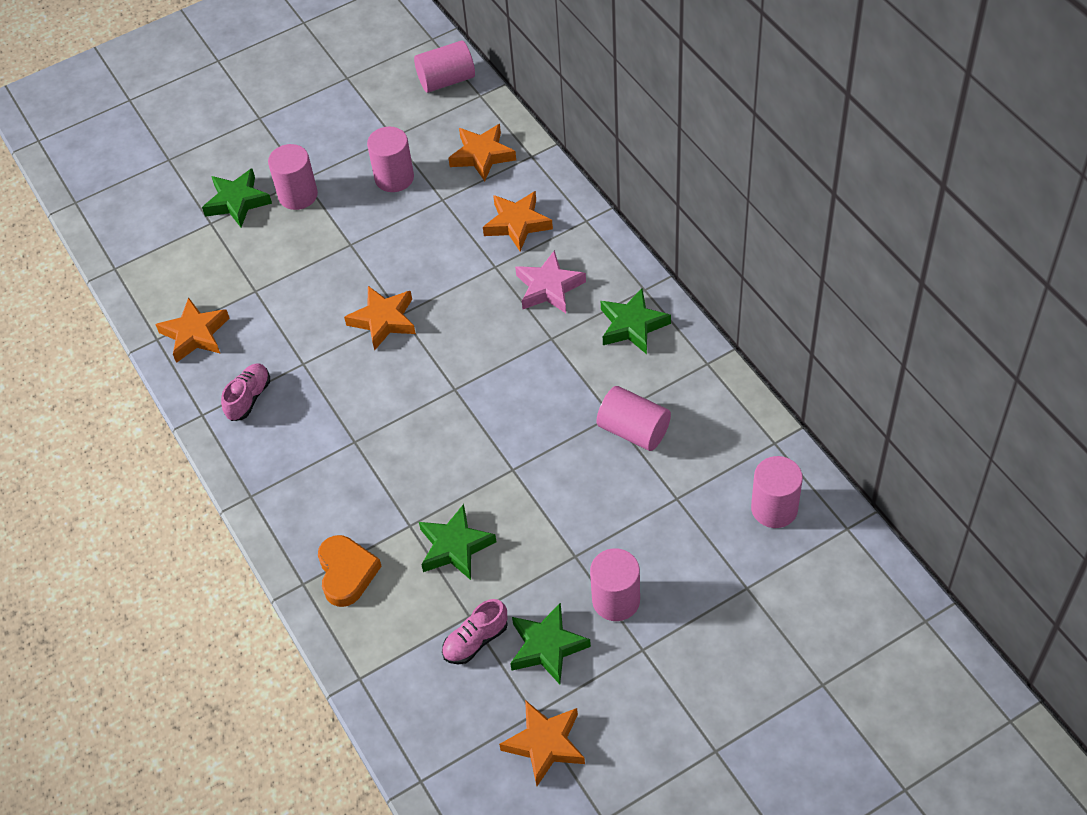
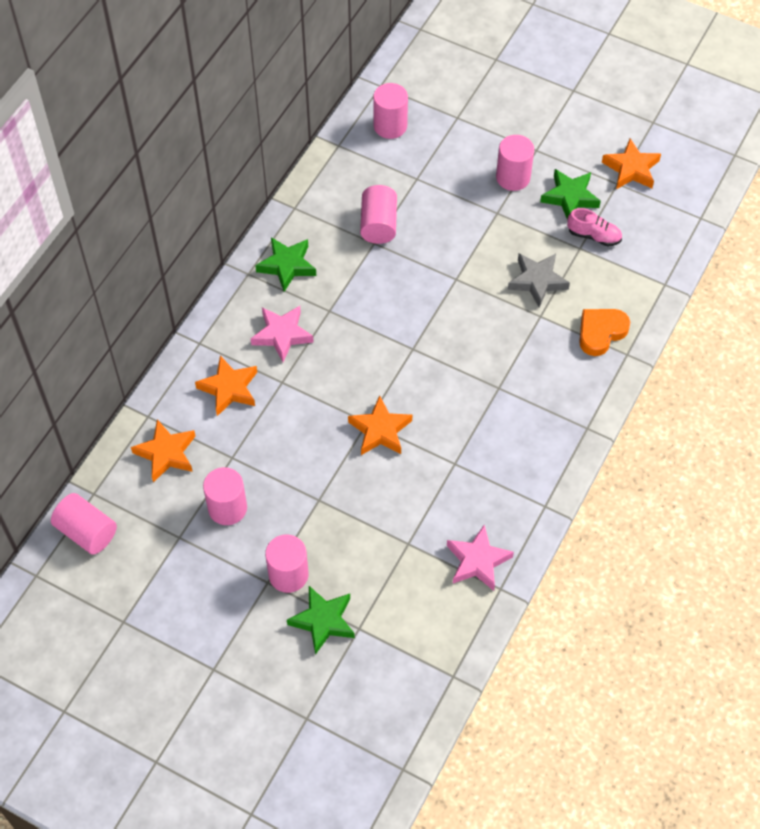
camera: 125 degrees left, 5 degrees up
orange star [155,297,229,363] -> pink star [447,525,514,591]
pink shoe [221,363,270,421] -> none
green star [419,504,497,580] -> grey star [508,254,570,308]

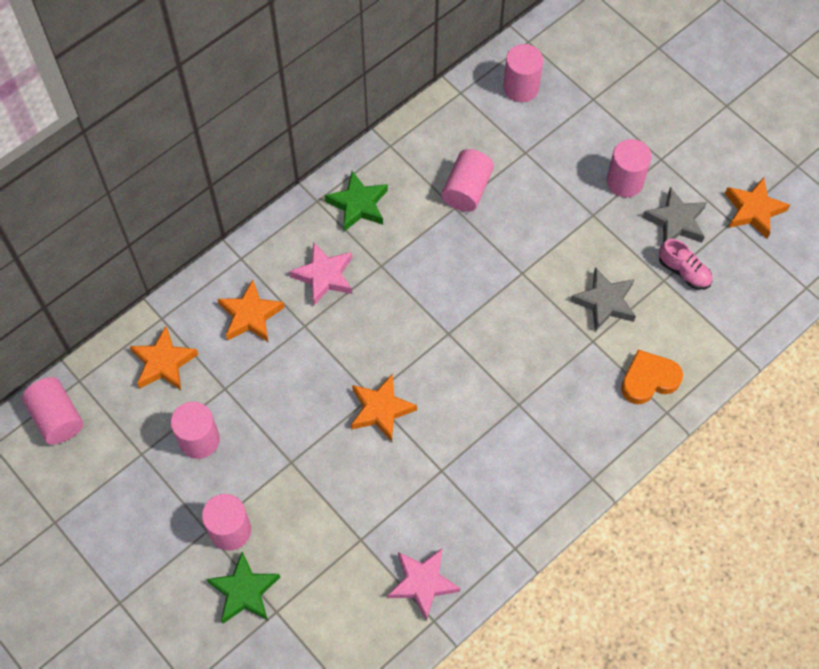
camera: 20 degrees right, 5 degrees up
green star [540,169,601,220] -> grey star [643,187,707,243]

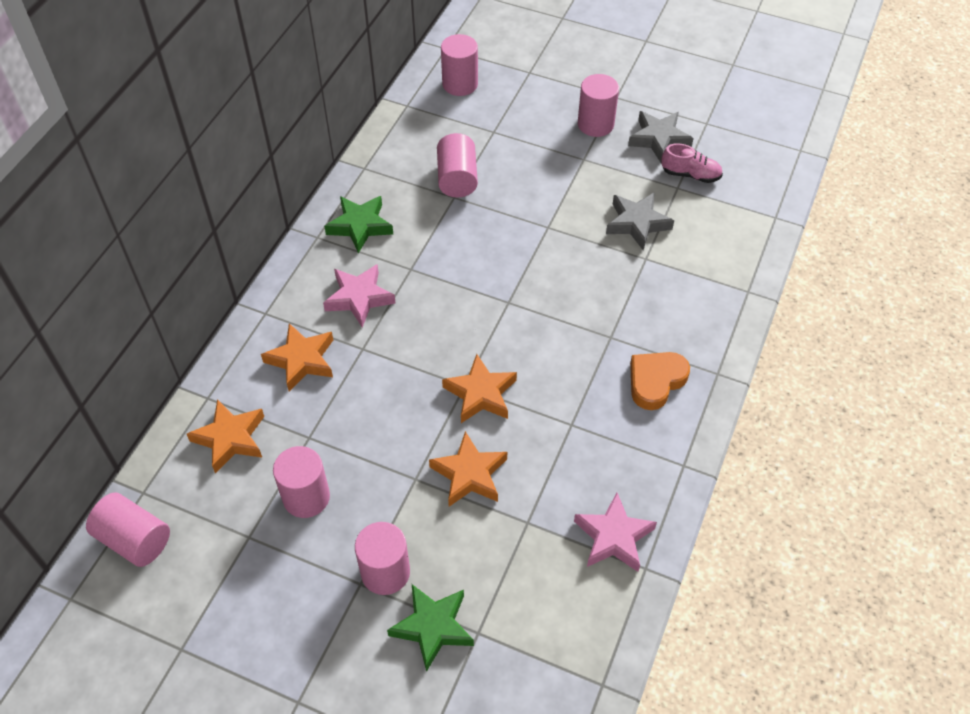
camera: 25 degrees left, 10 degrees down
orange heart [621,350,683,404] -> orange heart moved to [630,352,690,410]
orange star [725,177,790,238] -> orange star moved to [429,431,507,506]

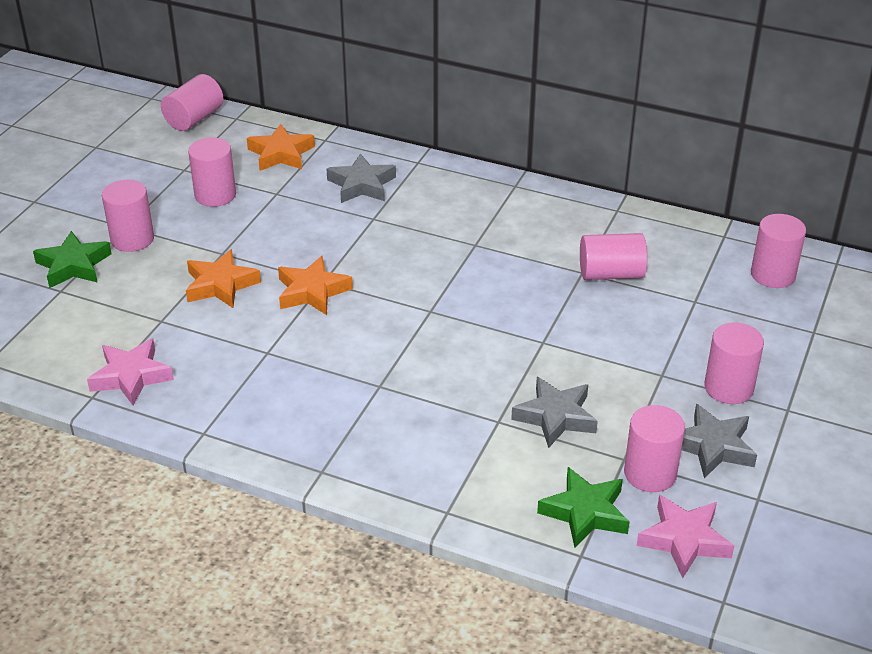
camera: 90 degrees right, 15 degrees down
orange star [261,323,333,391] -> grey star [326,153,396,203]
pink star [323,264,396,328] -> pink star moved to [636,495,734,578]
green star [324,196,393,253] -> green star moved to [537,467,629,548]
orange heart [630,352,690,410] -> none
pink shoe [661,143,723,183] -> pink cylinder [624,405,685,492]

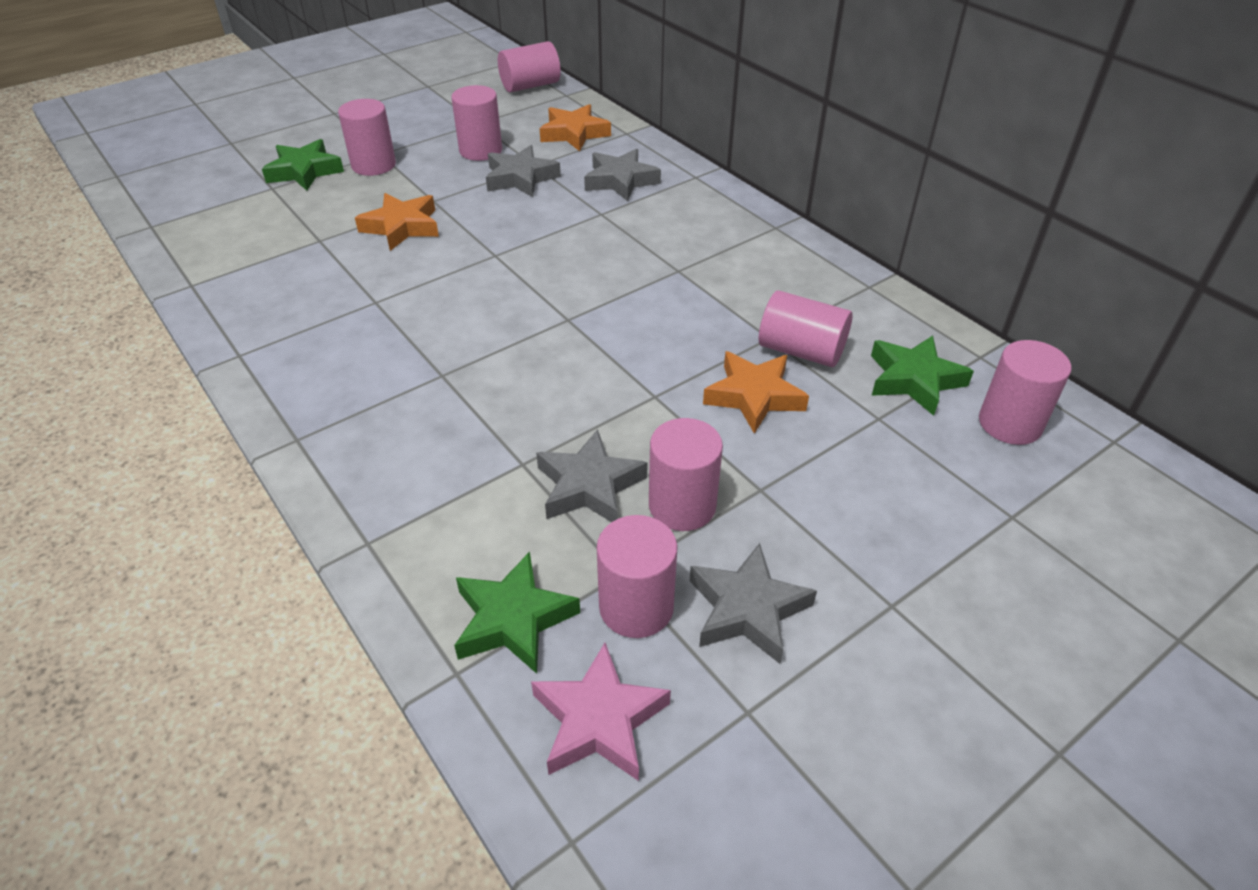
camera: 30 degrees right, 5 degrees up
pink star [87,338,174,406] -> none
orange star [278,256,353,315] -> orange star moved to [703,351,809,434]
pink cylinder [704,322,764,404] -> pink cylinder moved to [649,418,723,531]
none -> grey star [486,145,561,197]
none -> green star [871,335,974,416]

